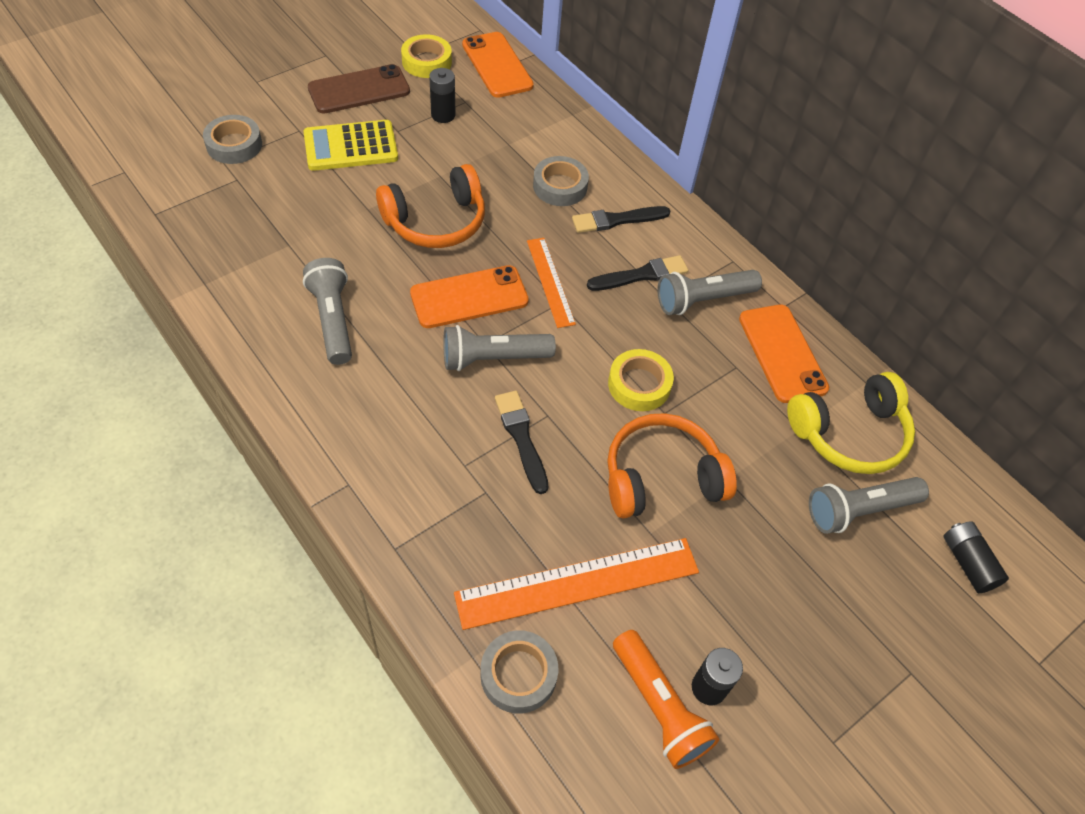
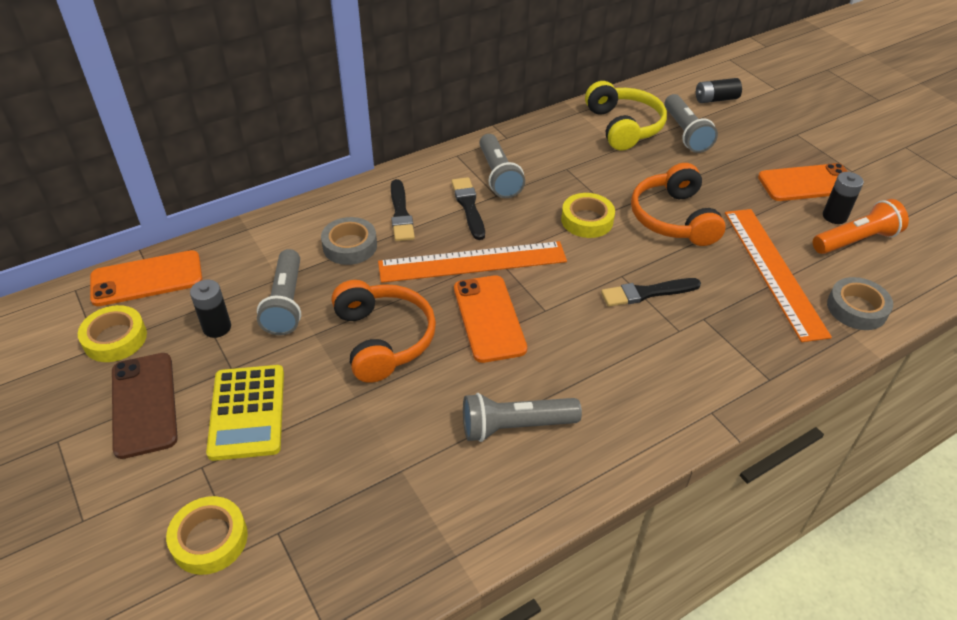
camera: 80 degrees left, 10 degrees down
grey tape [203,115,262,164] -> yellow tape [166,496,248,575]
grey flashlight [443,325,556,371] -> grey flashlight moved to [257,249,301,335]
orange ruler [527,238,576,328] -> orange ruler [378,241,567,283], size x1.71
orange phone [739,305,829,403] -> orange phone moved to [758,163,848,201]

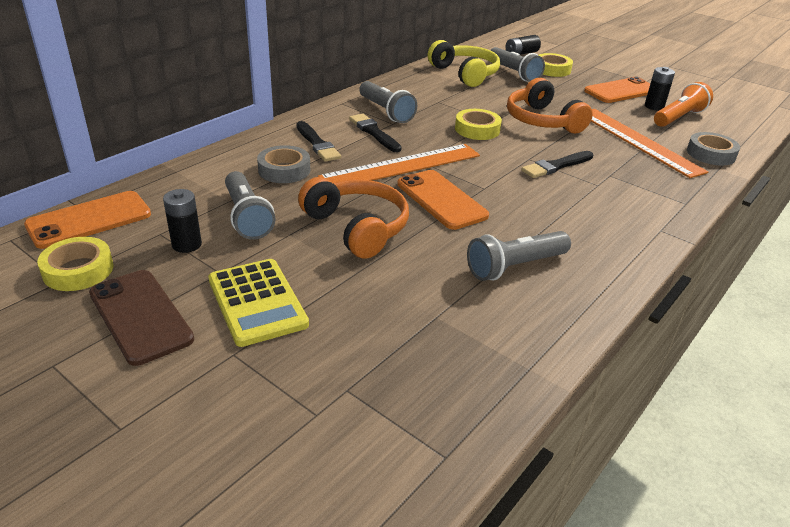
camera: 20 degrees left, 10 degrees down
yellow tape [166,496,248,575] -> yellow tape moved to [539,53,573,77]

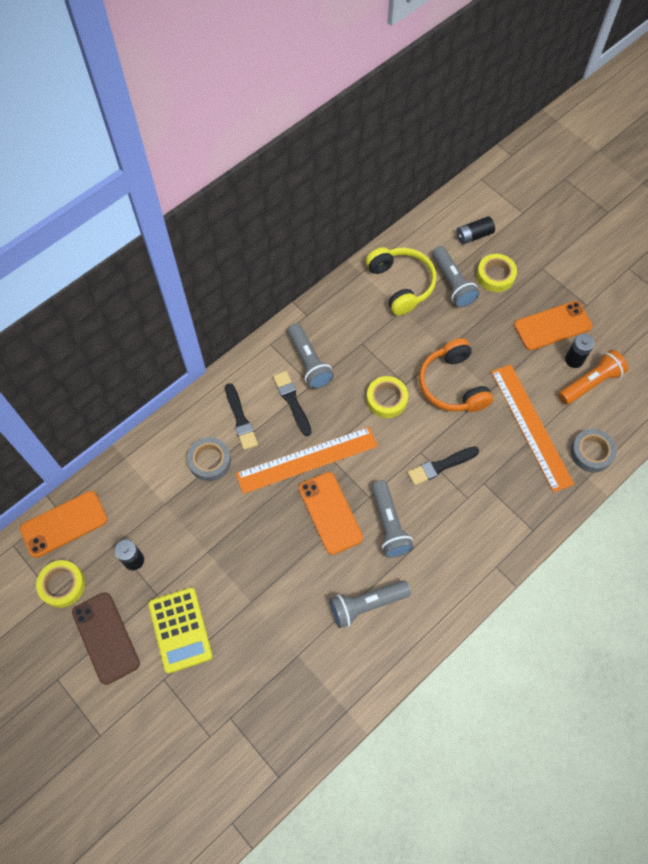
camera: 10 degrees right, 30 degrees up
grey flashlight [225,171,275,240] -> grey flashlight moved to [371,480,414,558]
orange headphones [298,177,409,259] -> none

